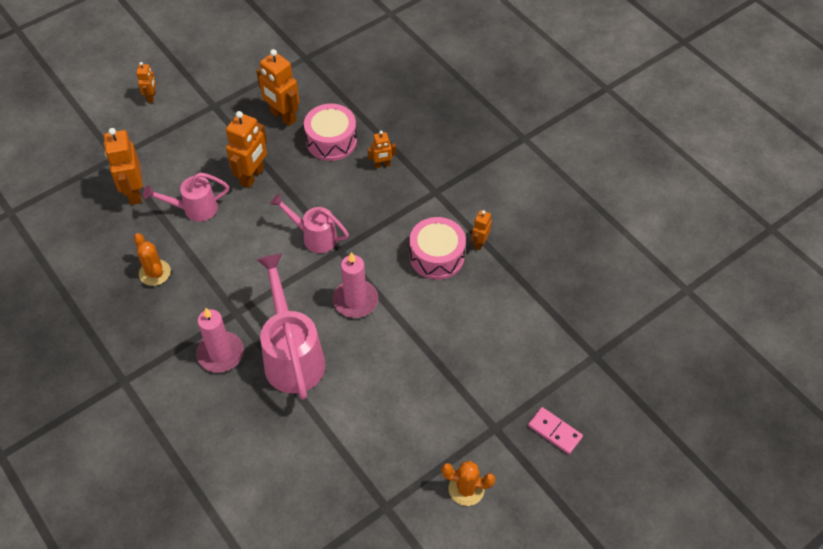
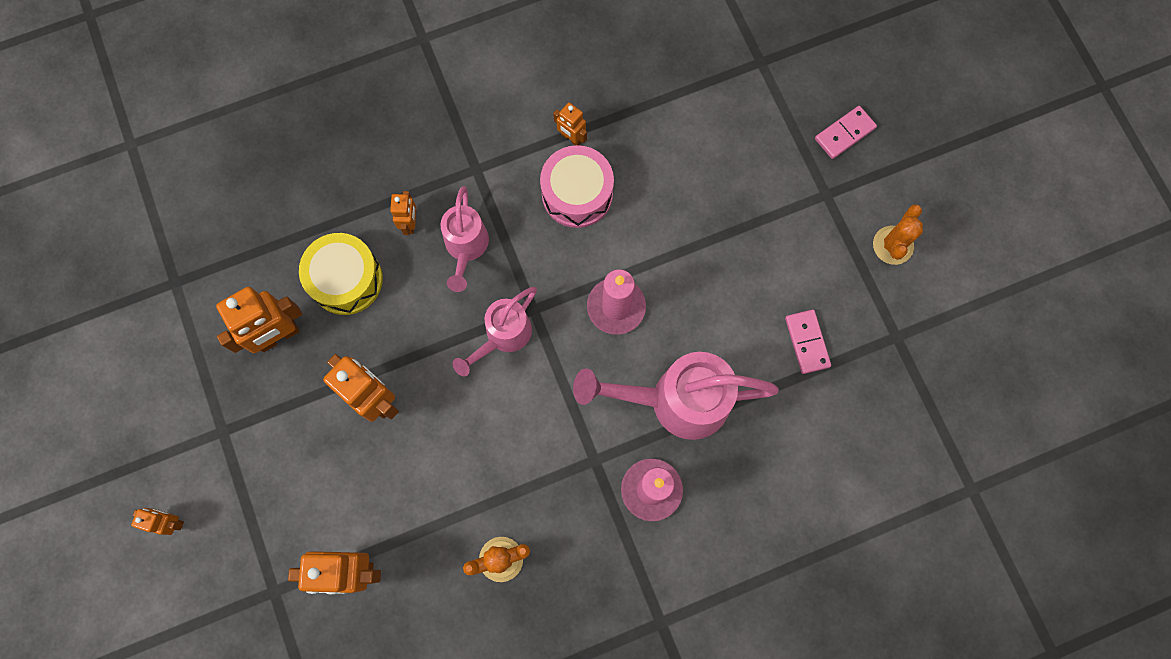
camera: 75 degrees left, 20 degrees up
pink watering can [143,172,229,222] -> pink watering can moved to [440,186,489,292]
pink drum [304,103,357,161] -> yellow drum [299,233,383,315]
none -> pink domino [785,310,831,374]

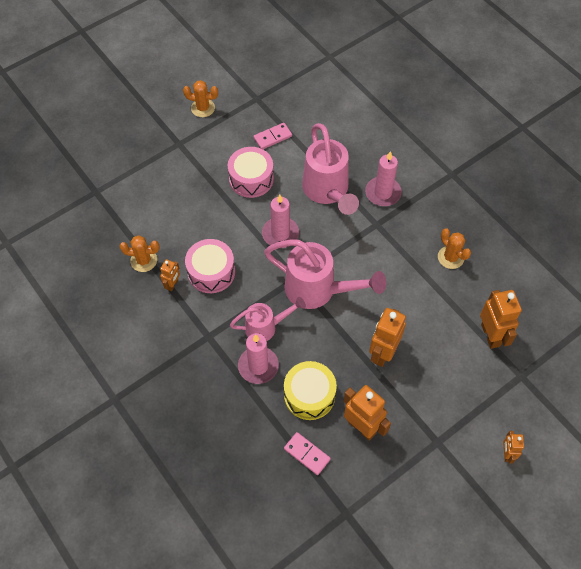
camera: 105 degrees left, 15 degrees down
orange robot [390,191,417,235] -> pink candle [238,333,279,384]
pink watering can [453,287,537,376] -> pink watering can [264,239,386,309], size x1.67
pink domino [815,106,877,159] -> pink domino moved to [284,432,331,475]
none -> orange cactus [119,235,160,272]
none -> pink drum [228,147,274,198]

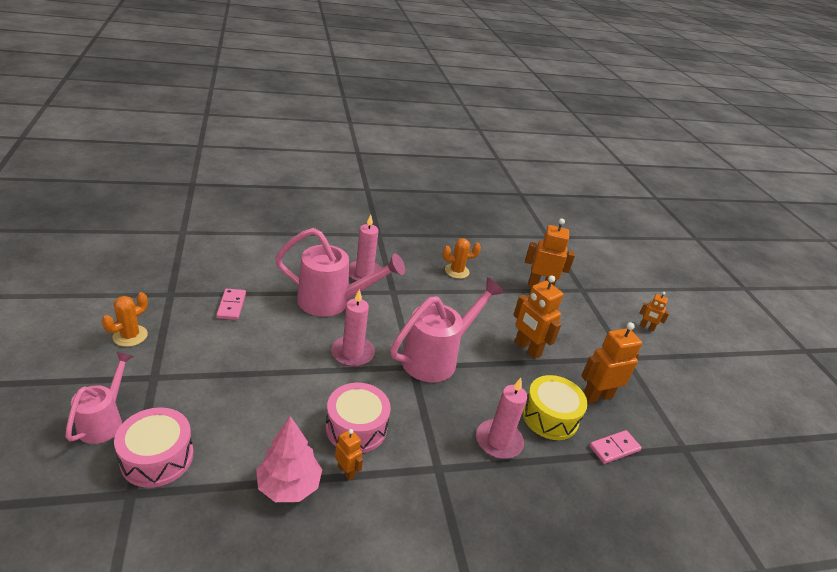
camera: 70 degrees left, 25 degrees down
orange cactus [119,235,160,272] -> pink tree [256,416,322,502]
pink drum [228,147,274,198] -> pink drum moved to [114,407,193,488]
pink watering can [230,297,306,341] -> pink watering can moved to [65,352,134,444]

